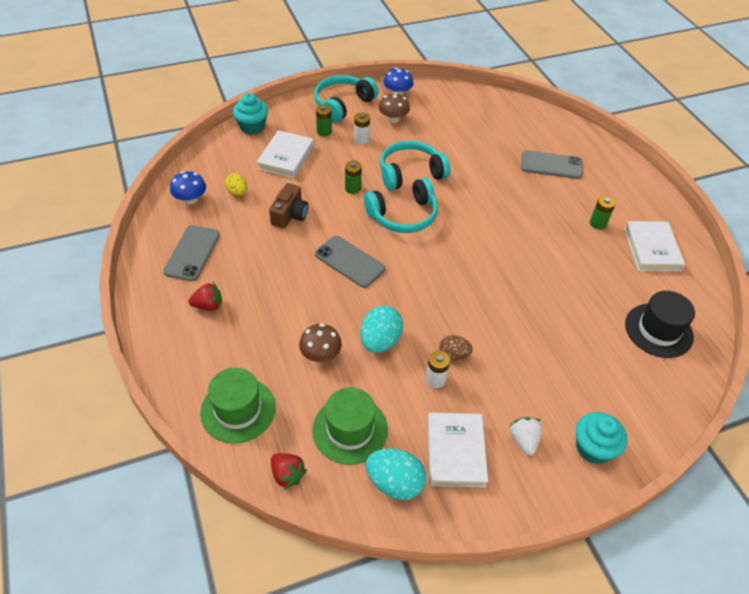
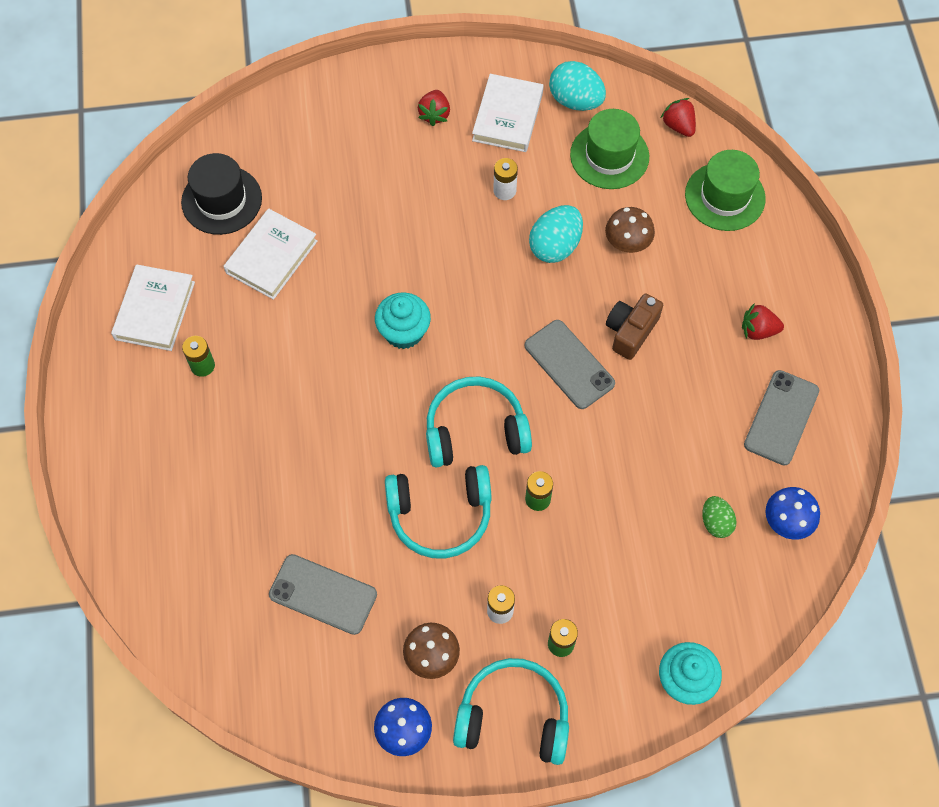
camera: 165 degrees left, 15 degrees up
yellow egg [225,173,247,196] -> green egg [703,496,737,538]
white book [257,130,314,178] -> white book moved to [224,208,318,300]
brown camera [269,183,309,228] -> brown camera moved to [606,293,663,360]
turquoise headphones [314,75,379,122] -> turquoise headphones turned 135 degrees counterclockwise [453,658,569,765]
brown egg [439,335,473,360] -> none
white strawberry [510,417,543,455] -> red strawberry [418,90,450,126]
grey phone [521,150,583,179] -> grey phone moved to [269,554,377,635]
turquoise cupcake [576,412,628,464] -> turquoise cupcake moved to [375,292,431,349]

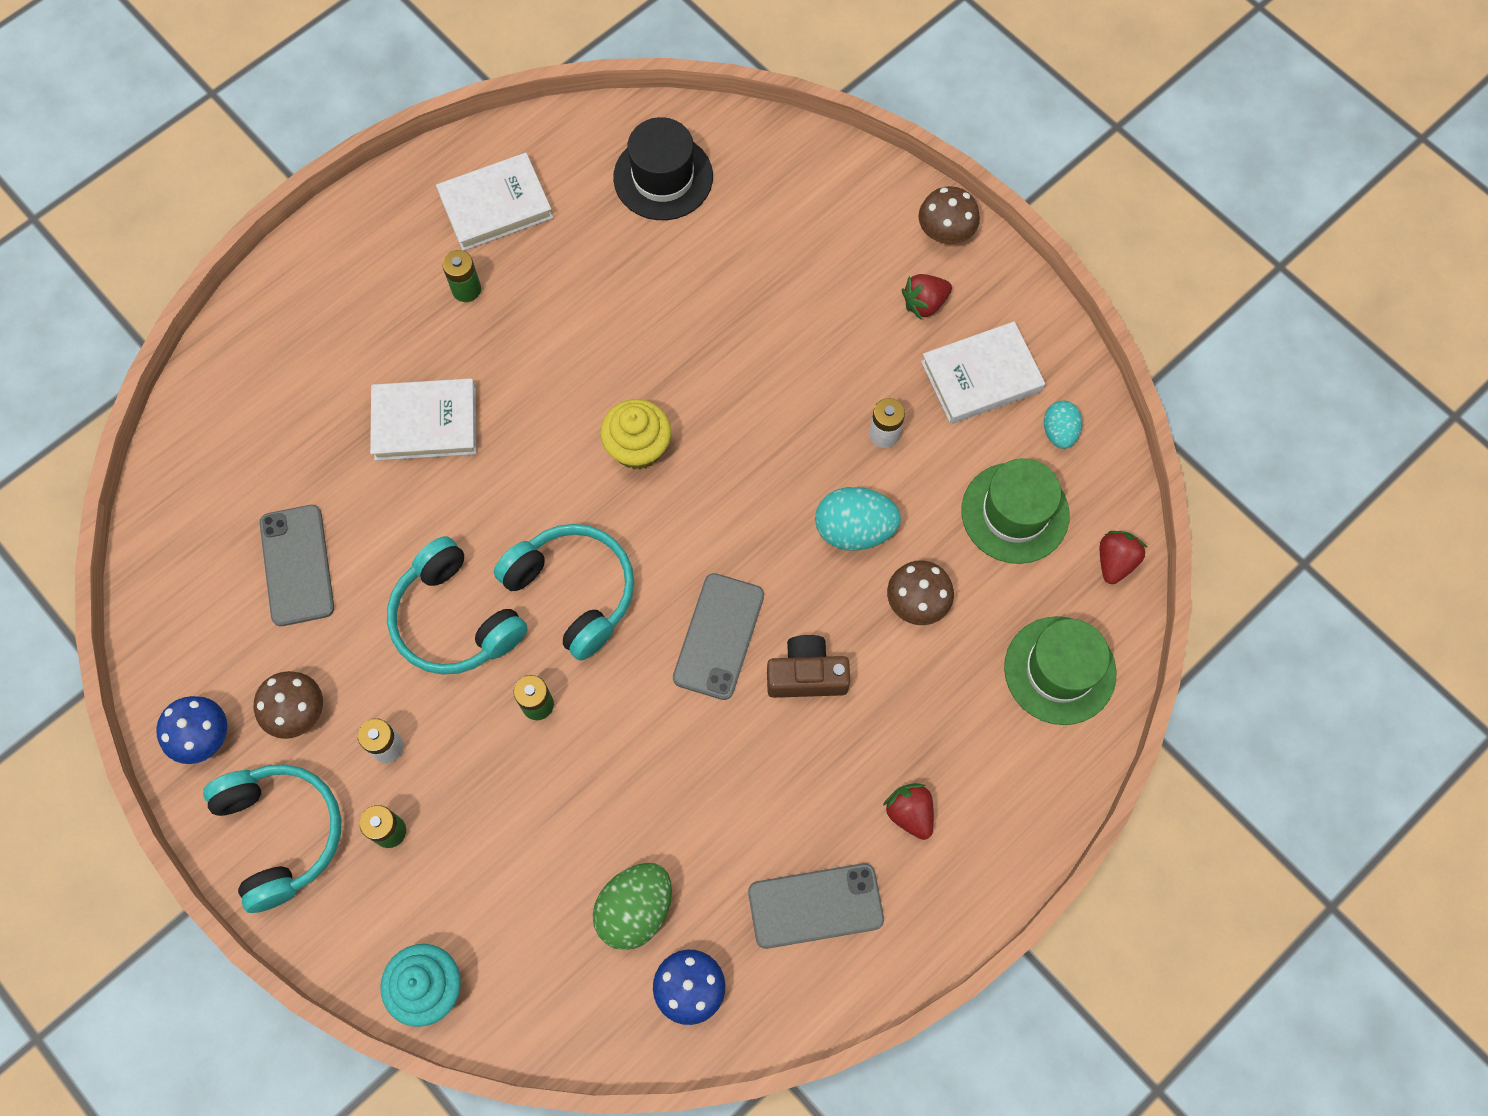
camera: 55 degrees right, 5 degrees up
white book [224,208,318,300] -> white book moved to [370,378,477,461]
turquoise cupcake [375,292,431,349] -> yellow cupcake [600,399,671,470]
turquoise egg [549,61,606,111] -> turquoise egg [1044,401,1083,449], size x0.61
green egg [703,496,737,538] -> green egg [592,863,672,950], size x1.63
none -> brown mushroom [919,186,980,244]

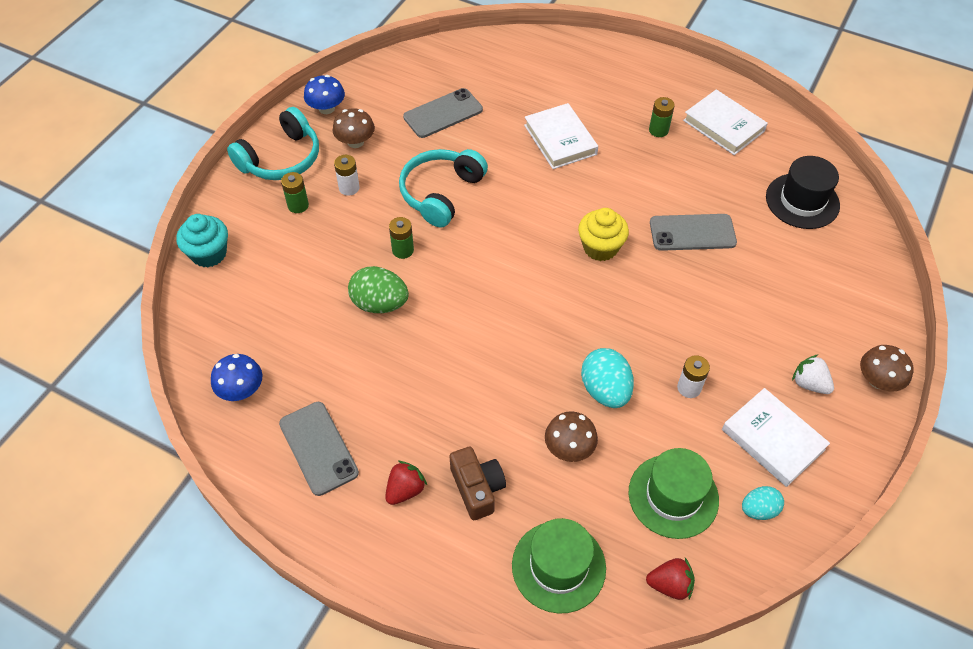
camera: 70 degrees right, 15 degrees down
turquoise headphones [494,524,634,661] -> none
green egg [592,863,672,950] -> green egg moved to [348,266,409,313]
grey phone [673,573,764,700] -> grey phone moved to [650,214,737,251]
brown camera [767,635,850,698] -> brown camera moved to [450,447,506,520]
red strawberry [902,274,952,320] -> white strawberry [792,354,834,394]

